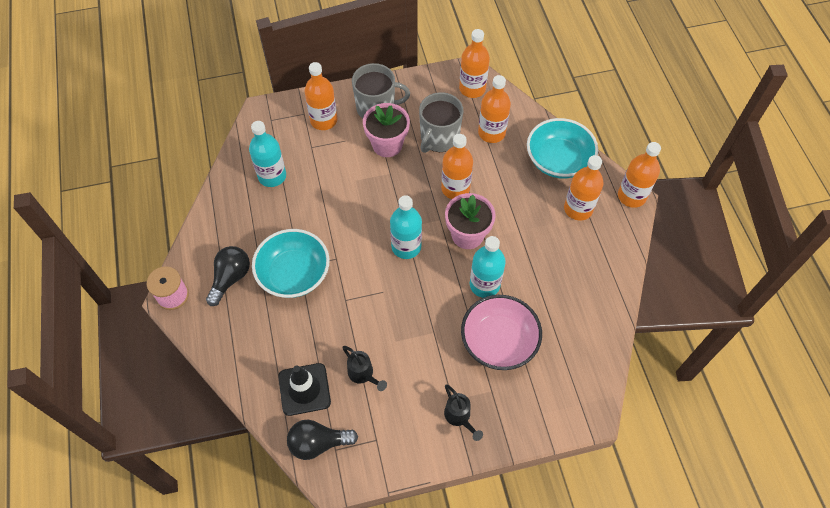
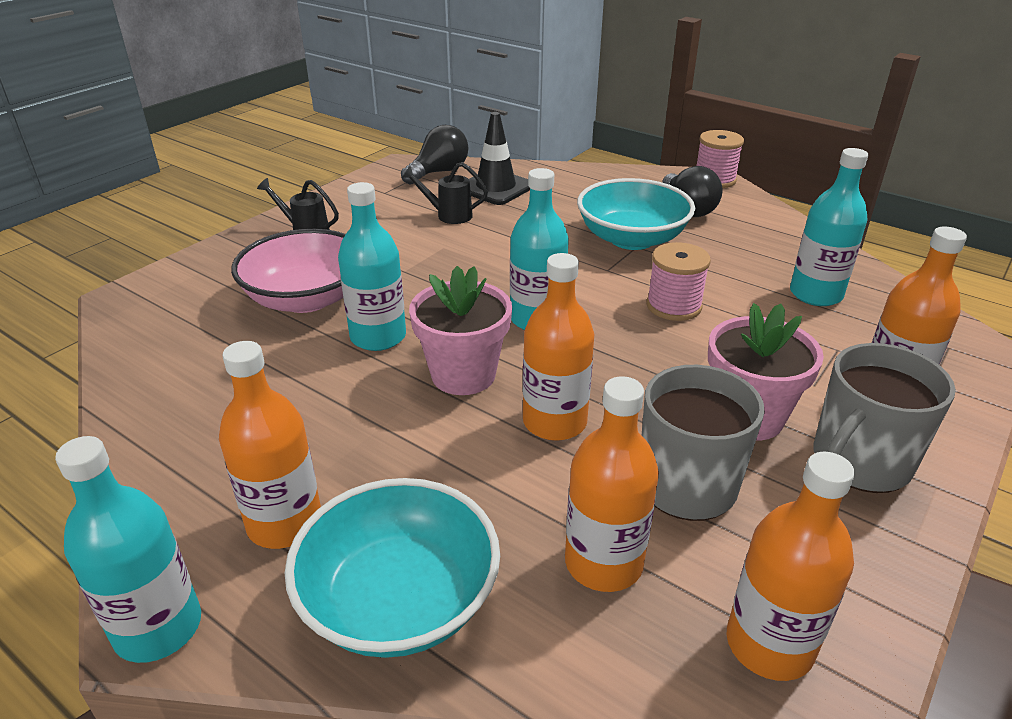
camera: 140 degrees right, 25 degrees down
orange bottle [618,142,661,208] -> turquoise bottle [55,436,201,663]
none -> pink spool [647,242,711,321]

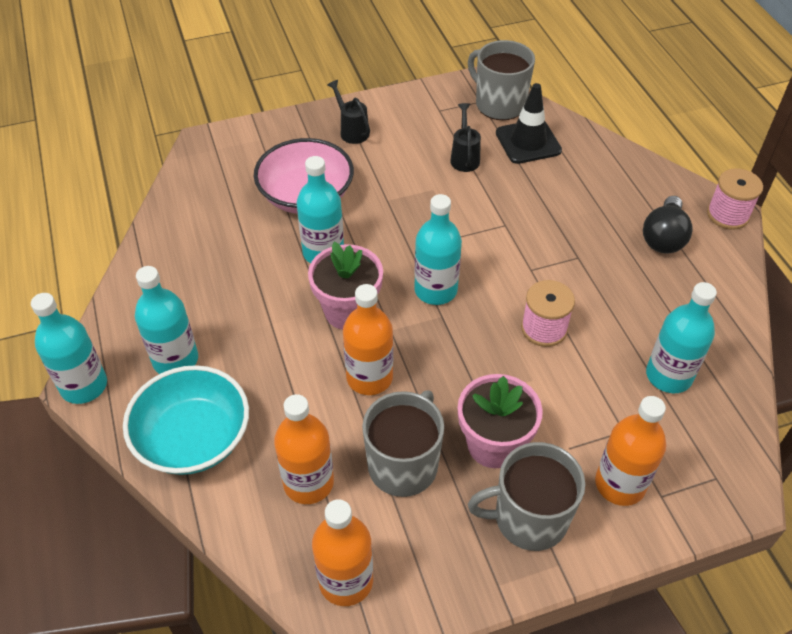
camera: 35 degrees right, 15 degrees up
orange bottle [219,341,321,549] -> turquoise bottle [135,266,198,374]
black light bulb [401,125,468,185] -> grey mug [468,40,535,120]
black watering can [402,162,488,224] -> black watering can turned 45 degrees clockwise [450,103,481,172]
turquoise bowl [577,178,695,250] -> none

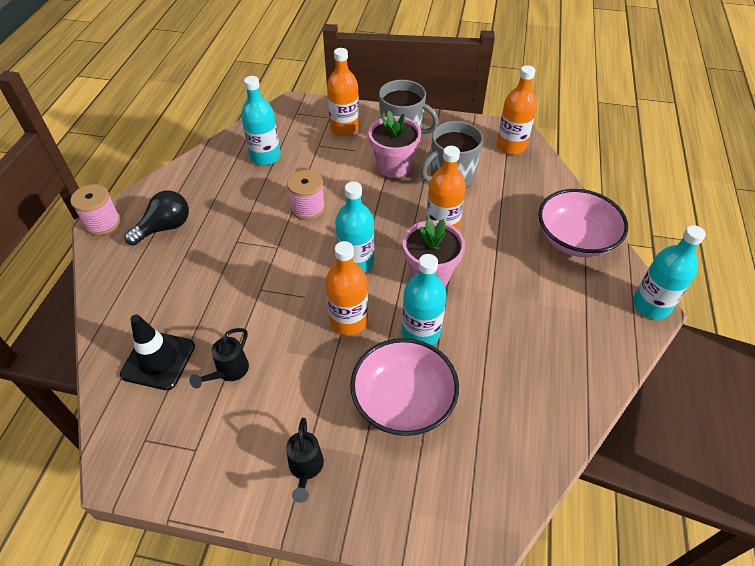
camera: 150 degrees left, 0 degrees up
turquoise bowl [123,365,249,475] -> pink bowl [538,189,628,257]
turquoise bottle [135,266,198,374] -> none
orange bottle [274,394,334,504] -> orange bottle moved to [325,241,368,335]
grey mug [468,40,535,120] -> none

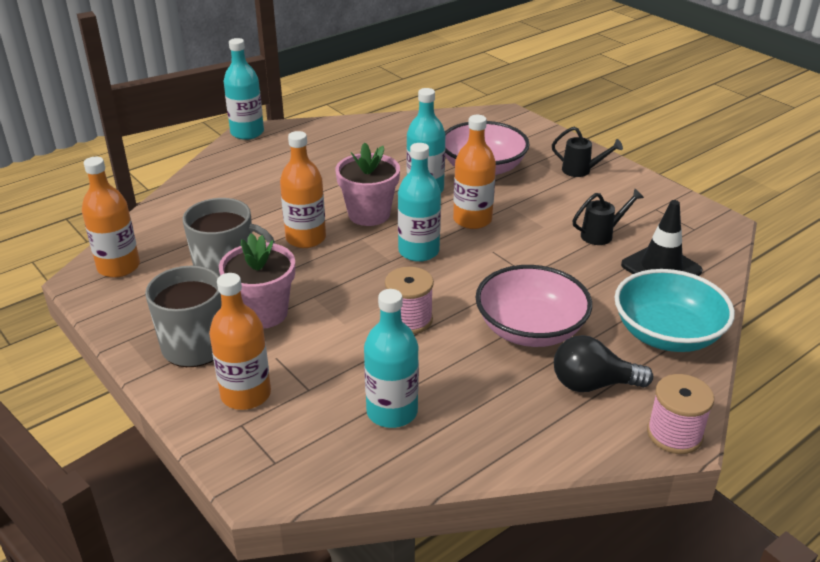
camera: 140 degrees left, 15 degrees down
black watering can [286,418,324,503] -> black watering can turned 75 degrees clockwise [552,127,623,177]
pink bowl [538,189,628,257] -> pink bowl moved to [475,265,592,347]
none -> turquoise bowl [615,269,735,352]

